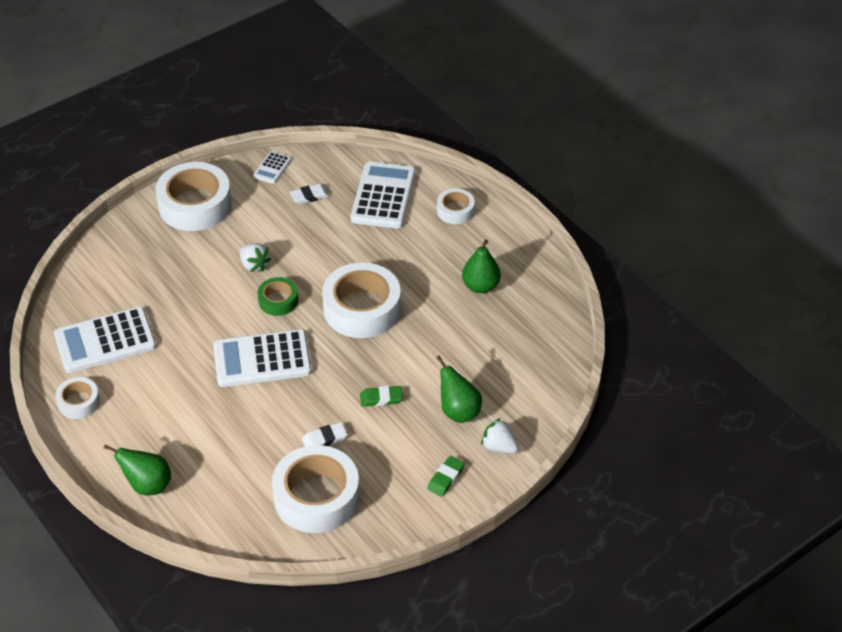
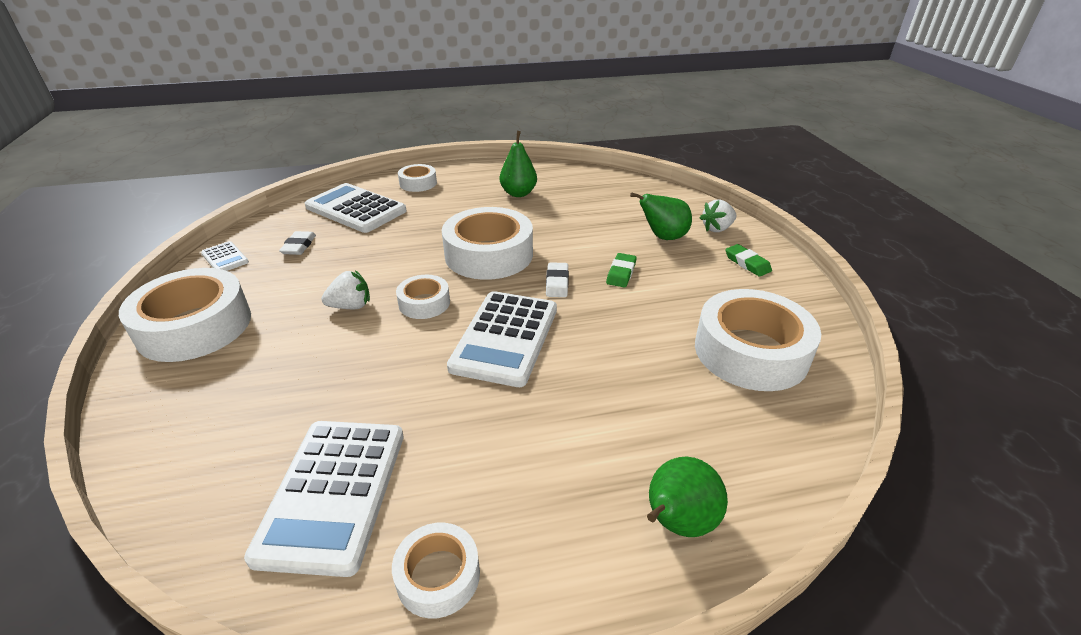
camera: 65 degrees left, 10 degrees down
green tape [258,277,298,316] -> white tape [396,275,450,319]
white eraser [302,422,347,446] -> white eraser moved to [546,262,569,297]

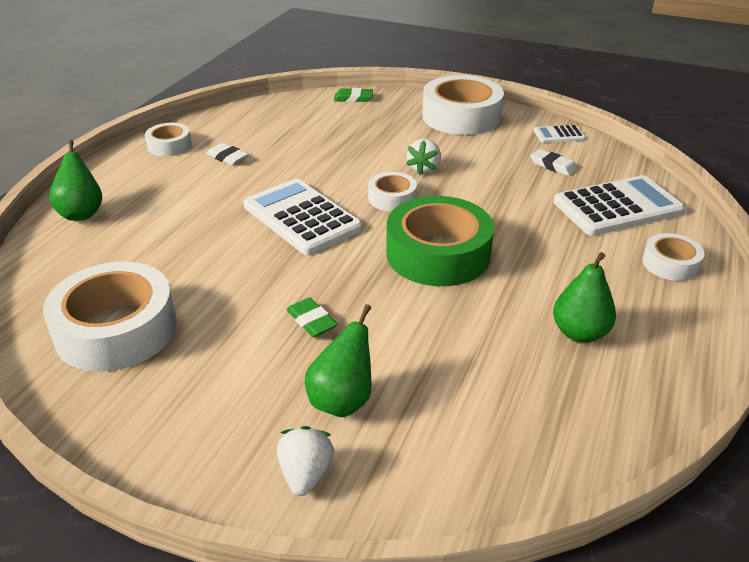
camera: 125 degrees right, 0 degrees up
white calculator [244,421,404,577] -> none
white tape [442,207,533,280] -> green tape [386,196,494,286]
white eraser [546,262,569,297] -> white eraser moved to [206,143,249,165]
green eraser [725,244,772,277] -> green eraser moved to [334,88,373,102]

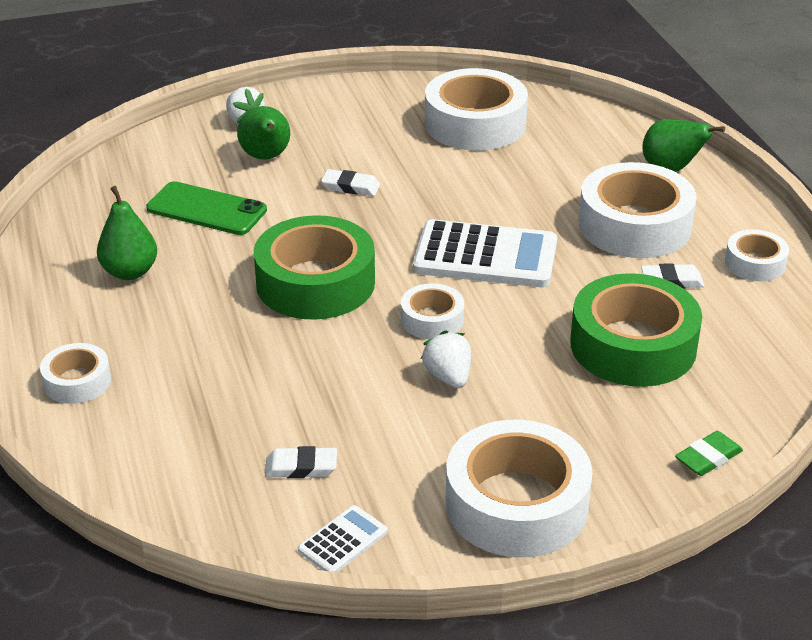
camera: 140 degrees right, 0 degrees up
green eraser [286,298,338,337] -> white eraser [321,169,380,196]
white calculator [554,175,685,236] -> none
none -> green phone [146,181,267,235]
none -> green tape [570,273,702,387]
none -> white tape [579,162,697,258]

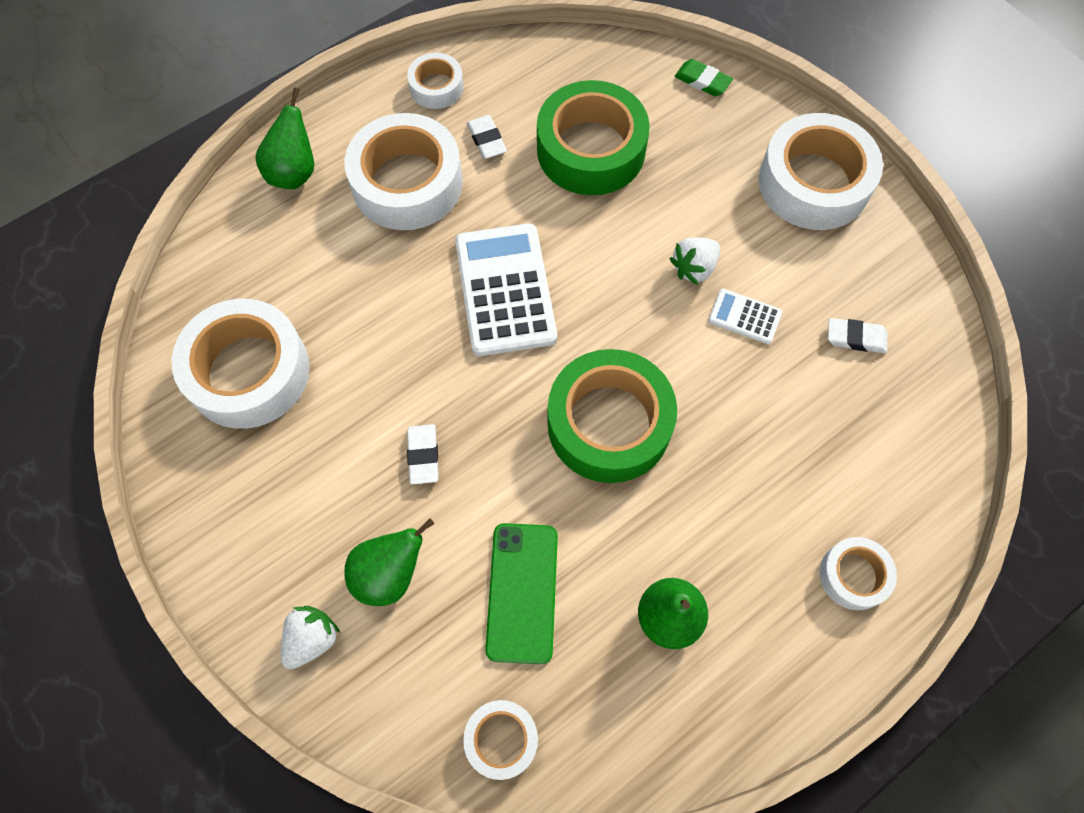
camera: 110 degrees left, 30 degrees up
white eraser [265,446,337,478] -> white eraser turned 60 degrees counterclockwise [828,318,888,353]
white calculator [298,505,388,572] -> white calculator moved to [708,289,782,344]
white tape [401,283,464,339] -> white tape moved to [463,700,538,780]

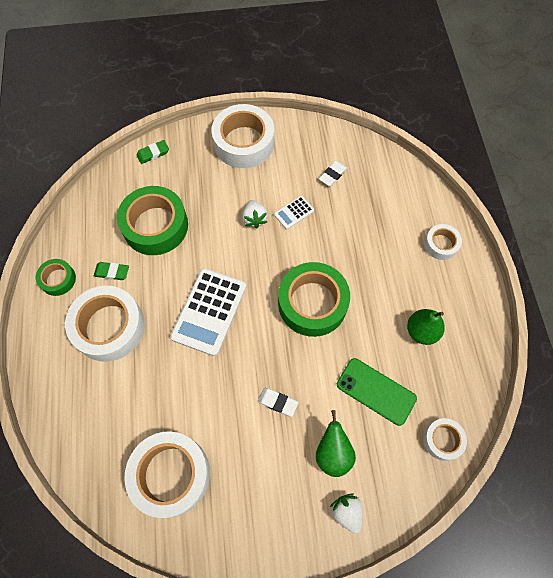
camera: 60 degrees left, 0 degrees up
green pear [255,87,314,189] -> none
white tape [407,53,464,109] -> green tape [36,259,76,296]
white calculator [455,223,557,356] -> white calculator turned 90 degrees counterclockwise [170,268,246,356]
white eraser [467,115,507,159] -> green eraser [94,262,129,280]

